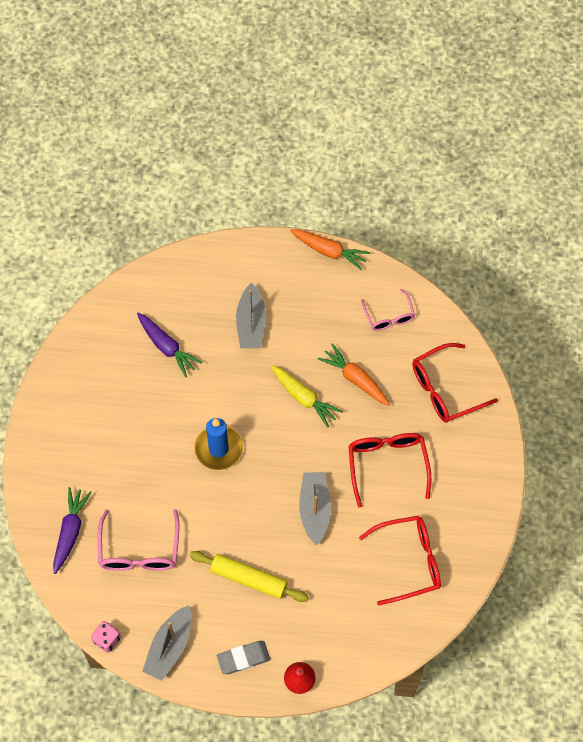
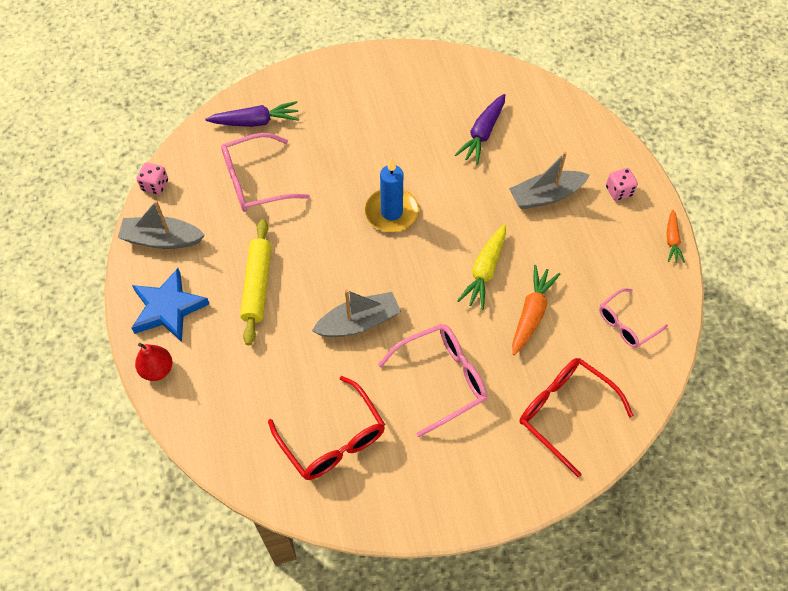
camera: 70 degrees right, 5 degrees down
grey eraser [217,641,271,674] -> blue star [131,268,209,342]
orange carrot [290,229,370,271] -> orange carrot [666,209,685,263], size x0.63
red glasses [348,433,431,508] -> pink glasses [378,324,487,437]
none -> pink dice [606,168,638,201]

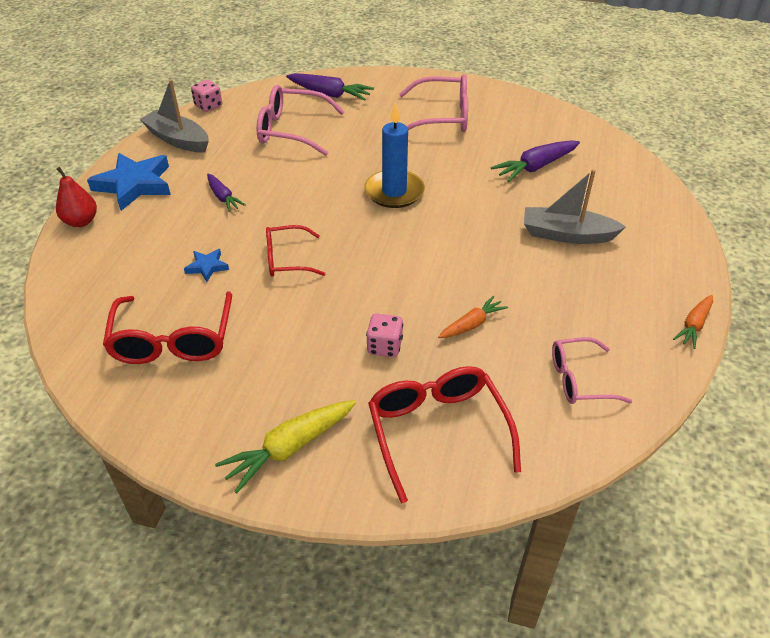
camera: 30 degrees right, 15 degrees down
yellow rolling pin [240,219,271,345] -> purple carrot [207,174,246,212]
grey boat [312,289,401,337] -> red glasses [266,225,325,277]
pink glasses [378,324,487,437] -> pink glasses moved to [399,74,468,132]
yellow carrot [457,224,506,310] -> yellow carrot moved to [215,400,356,494]
orange carrot [512,265,560,355] -> orange carrot [438,295,508,338], size x0.63
pink dice [606,168,638,201] -> pink dice moved to [366,313,403,357]
none -> blue star [184,249,229,282]

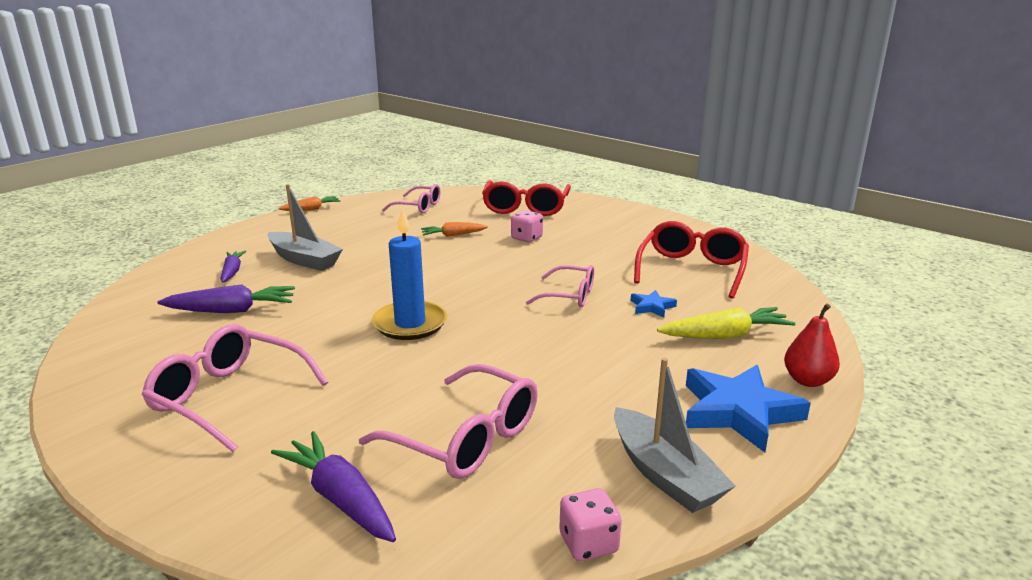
camera: 155 degrees left, 20 degrees down
purple carrot [207,174,246,212] -> purple carrot moved to [220,251,246,282]
yellow carrot [215,400,356,494] -> yellow carrot moved to [657,307,796,339]
red glasses [266,225,325,277] -> pink glasses [526,265,594,307]

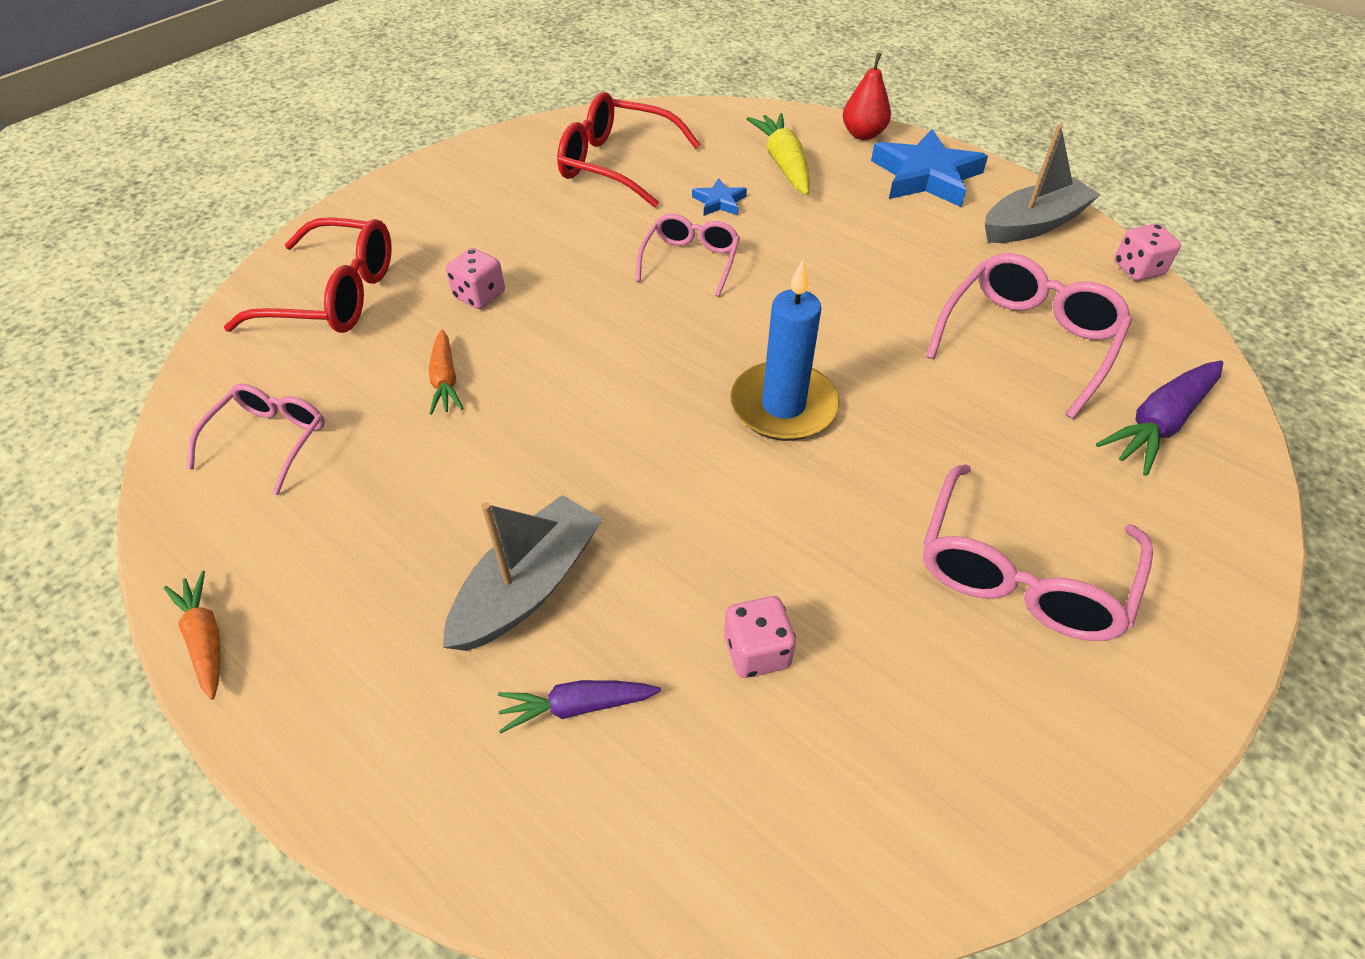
camera: 90 degrees left, 25 degrees up
purple carrot [157,285,295,313] -> pink dice [724,596,796,678]

